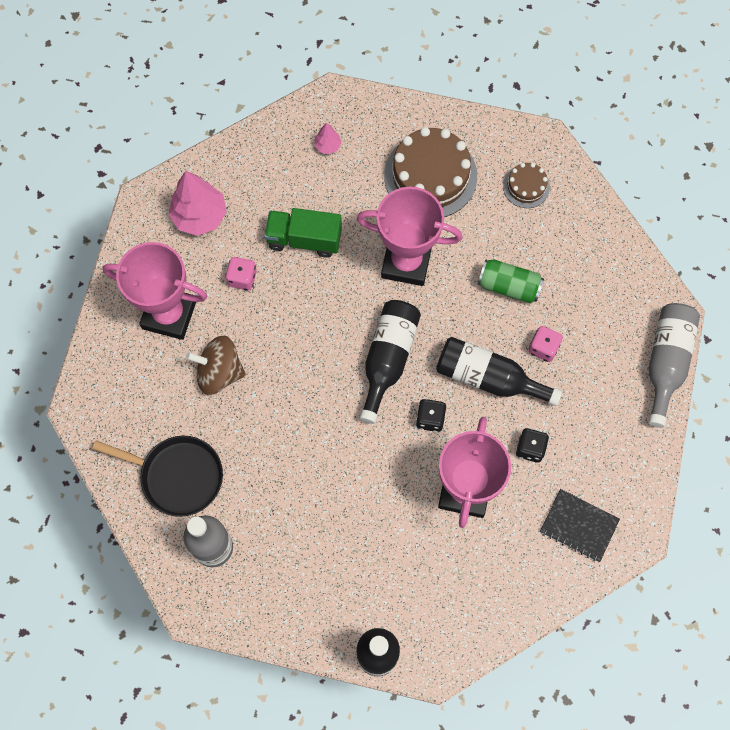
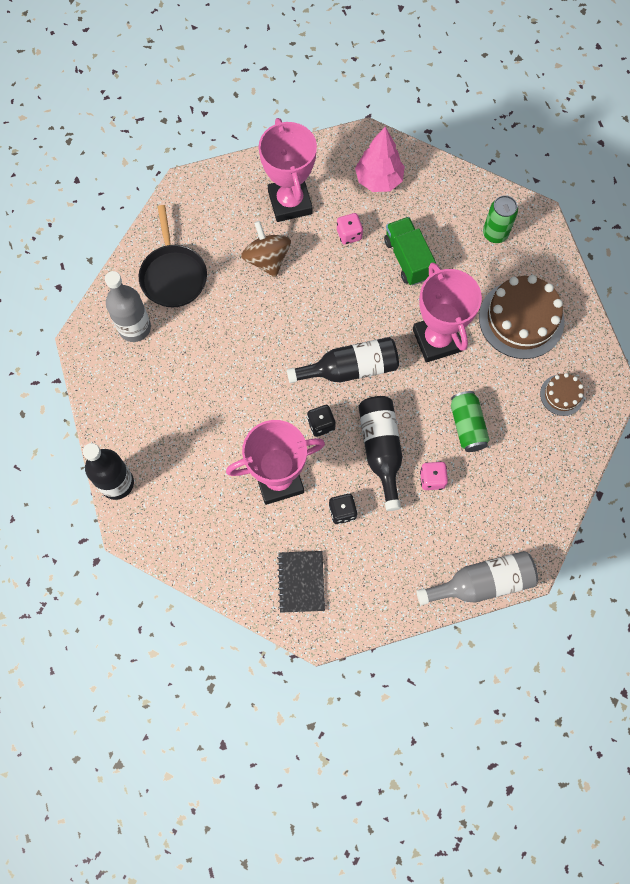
camera: 60 degrees right, 0 degrees up
pink tree [314,123,341,154] -> green can [483,195,518,243]

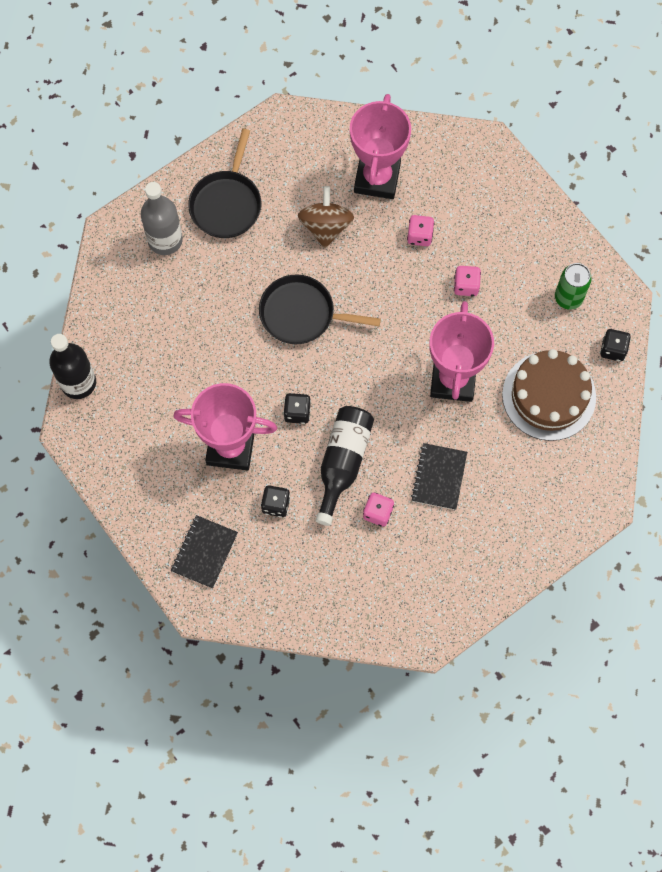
camera: 25 degrees right, 0 degrees up
black bottle [287,337,399,383] -> none
pink tree [355,127,405,192] -> none
green truck [384,217,436,286] -> pink dice [454,266,481,296]
grey bottle [417,551,538,605] -> none
green can [451,391,489,452] -> black notebook [411,443,467,510]
brown cake [540,373,584,416] -> none
none -> black pan [259,275,381,344]
none -> black dice [600,329,631,361]

